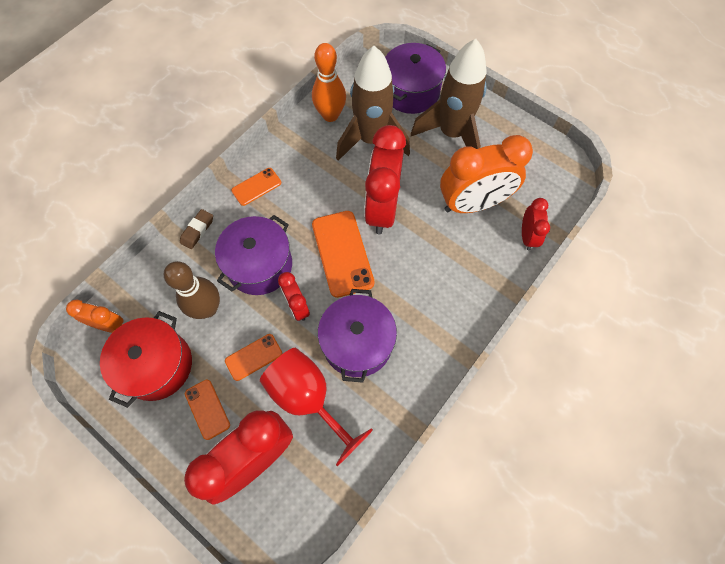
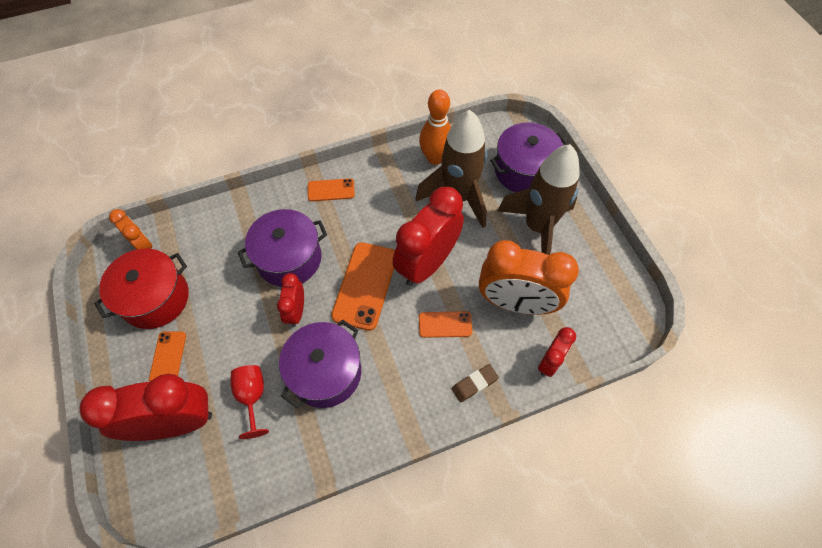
camera: 30 degrees right, 5 degrees down
brown bowling pin [164,261,220,319] -> none
brown eraser [180,209,213,249] -> brown eraser moved to [452,364,499,403]
orange phone [225,334,282,381] -> orange phone moved to [419,311,472,338]
red goblet [260,348,373,467] -> red goblet [230,365,269,439], size x0.59

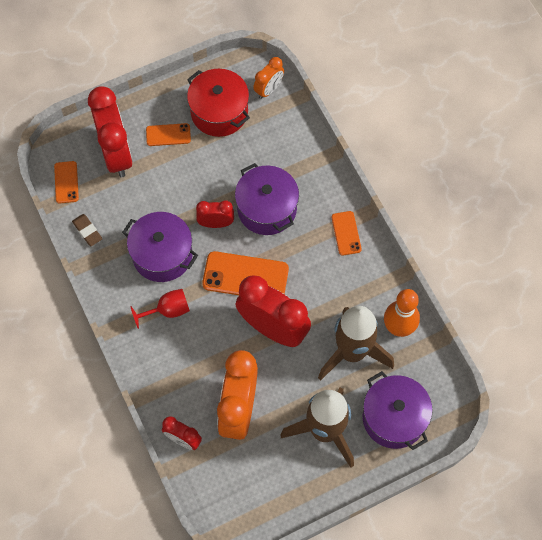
camera: 85 degrees right, 5 degrees up
red goblet [230,365,269,439] -> red goblet moved to [130,289,190,329]
orange phone [419,311,472,338] -> orange phone moved to [54,161,79,203]
brown eraser [452,364,499,403] -> brown eraser moved to [72,214,102,246]

